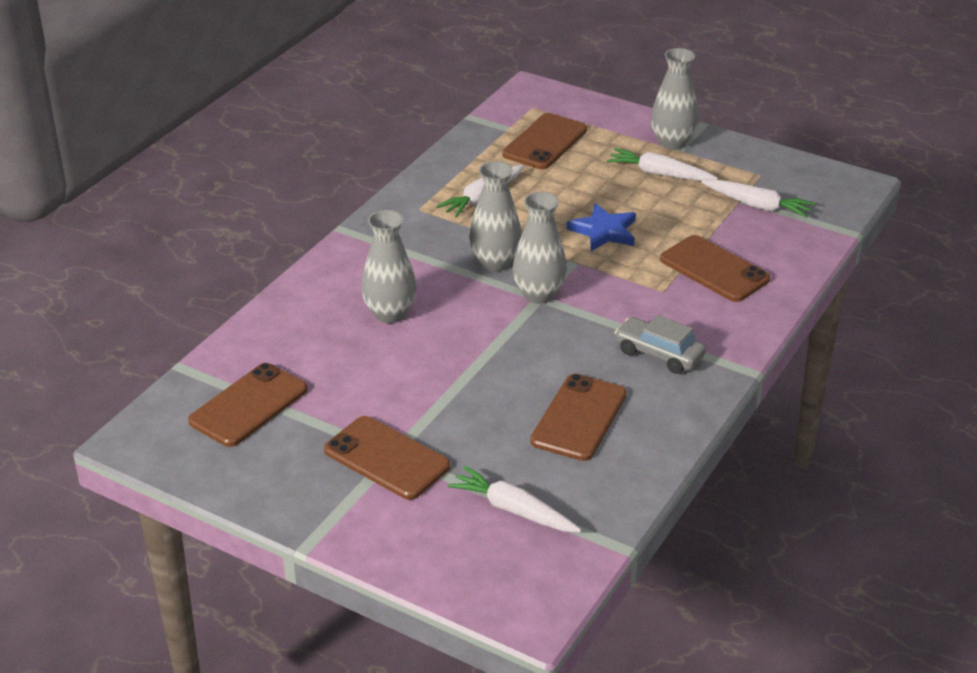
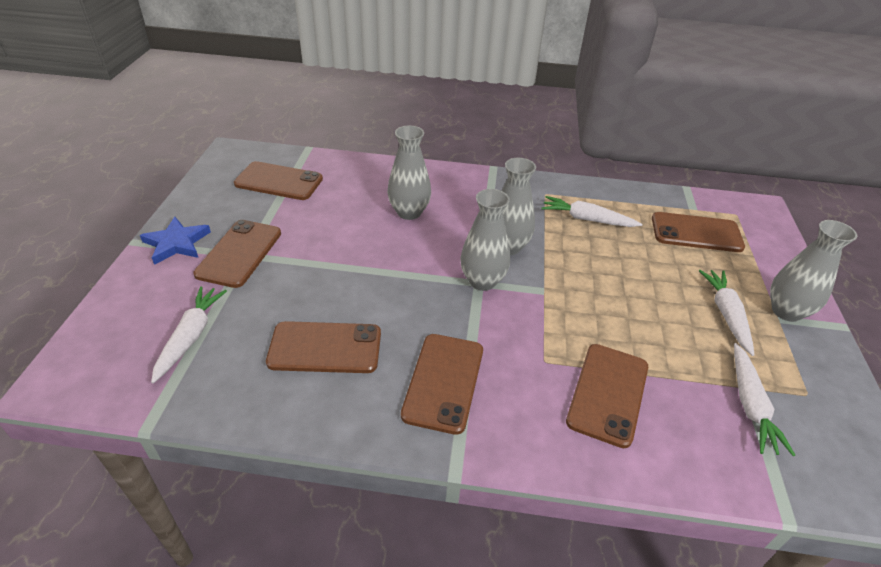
camera: 65 degrees right, 5 degrees up
blue star [567,203,636,251] -> blue star moved to [140,217,211,265]
grey car [614,315,706,374] -> brown phone [401,334,483,435]

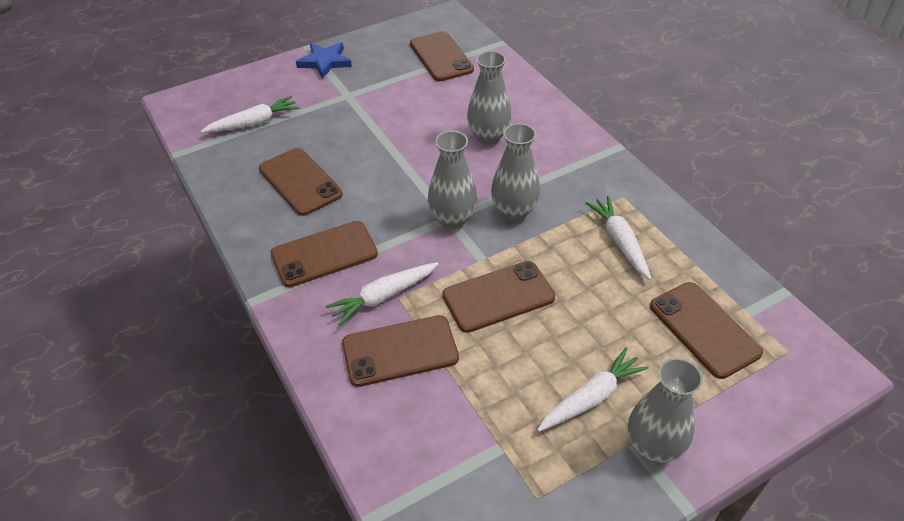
camera: 55 degrees right, 5 degrees up
brown phone [193,220,281,288] -> brown phone moved to [443,261,555,333]
white carrot [734,343,795,456] -> white carrot moved to [325,262,438,326]

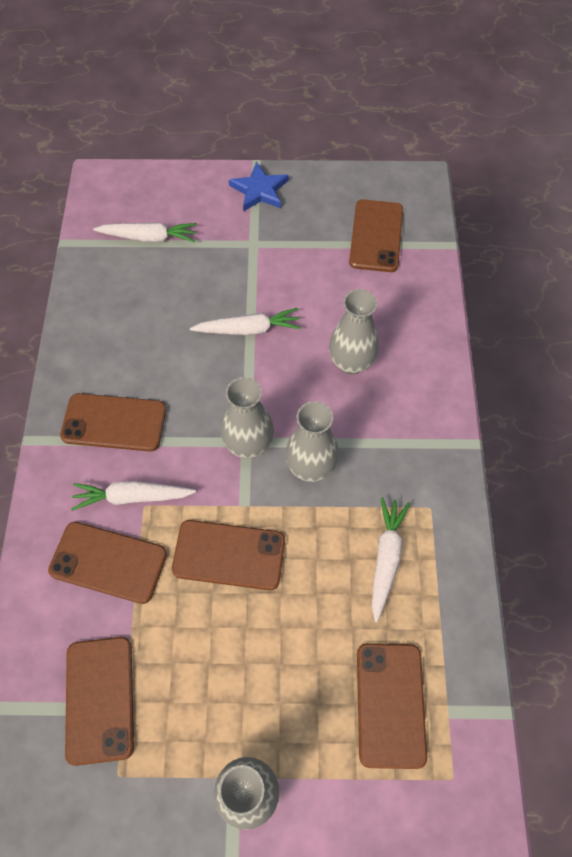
camera: 30 degrees right, 15 degrees up
brown phone [259,148,343,216] -> brown phone moved to [65,637,134,766]
white carrot [537,348,649,432] -> white carrot moved to [190,308,301,336]

